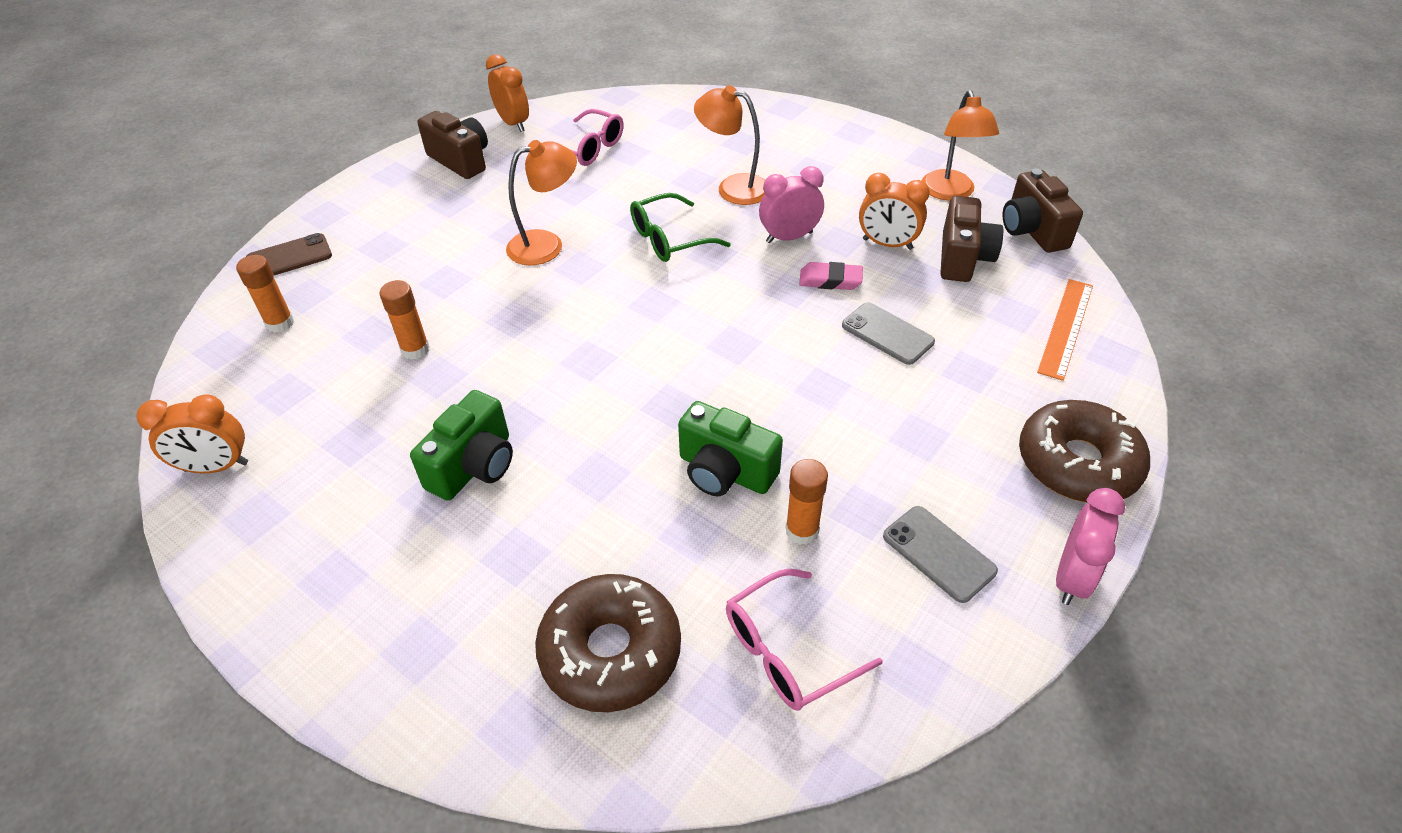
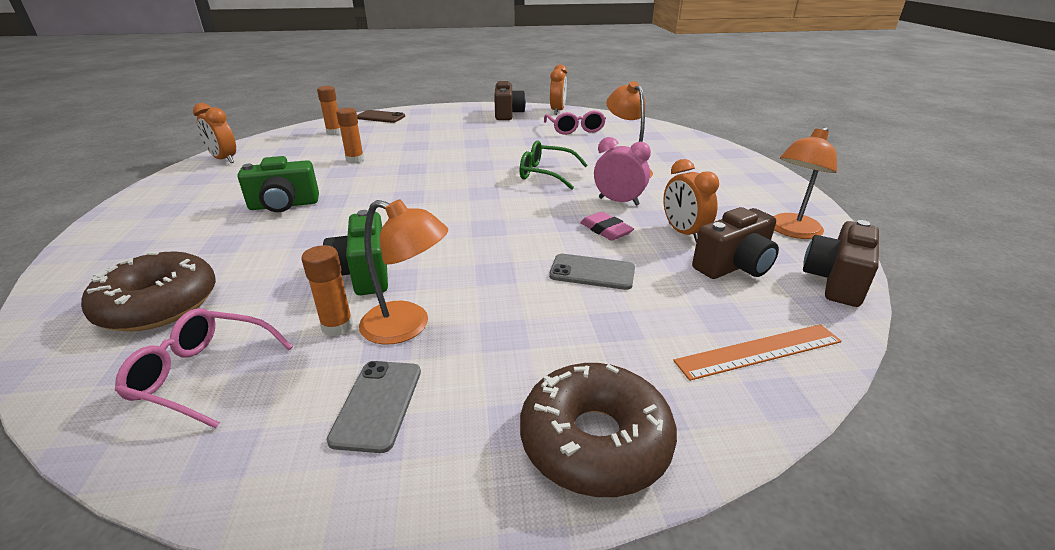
camera: 45 degrees right, 15 degrees down
orange lamp [506,140,577,265] -> orange lamp moved to [359,199,448,345]
grey phone [842,302,935,365] -> grey phone turned 75 degrees counterclockwise [549,254,635,290]
pink clock [1056,488,1125,605] -> none

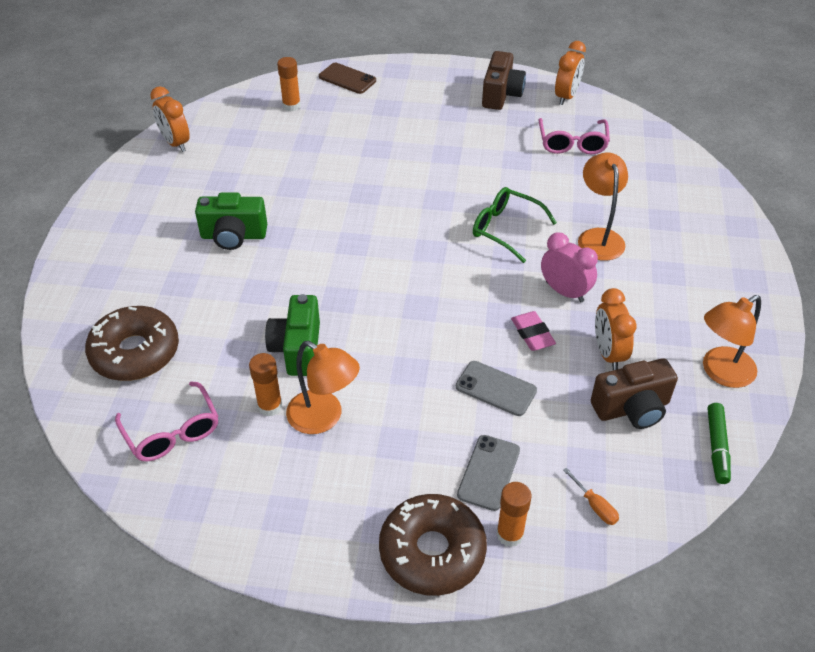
camera: 15 degrees right, 15 degrees up
pink glasses [115,308,293,429] -> pink glasses turned 150 degrees counterclockwise [115,381,218,461]
grey phone [327,361,421,453] -> grey phone moved to [457,435,520,511]
orange glue stick [336,108,364,163] -> orange glue stick moved to [496,482,532,547]
orange ruler [673,324,842,381] -> orange screwdriver [563,468,619,525]
brown camera [803,220,879,307] -> green marker [708,403,731,484]

